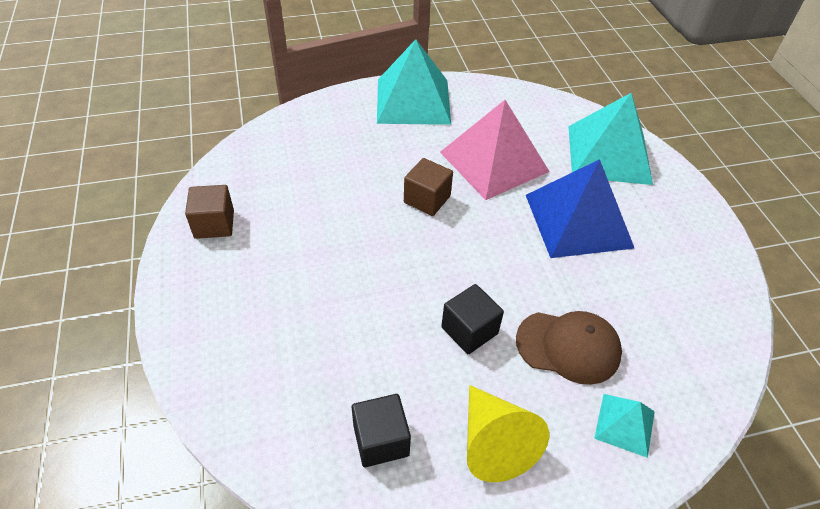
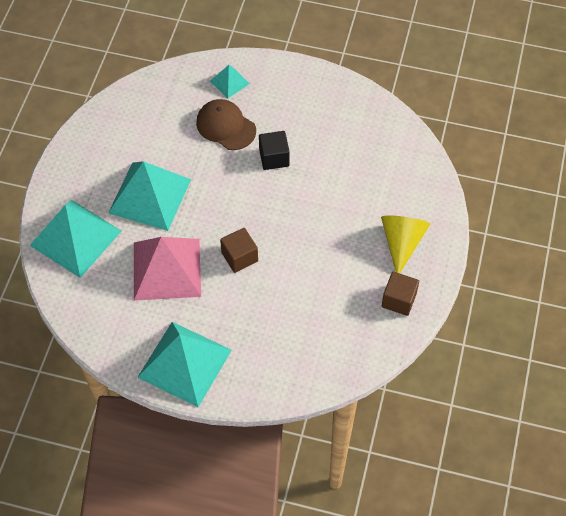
camera: 150 degrees left, 10 degrees up
black cube [352,394,411,467] -> none
yellow cone [467,385,549,482] -> yellow cone moved to [381,216,430,273]
blue pyramid [526,159,635,258] -> turquoise pyramid [108,161,191,231]

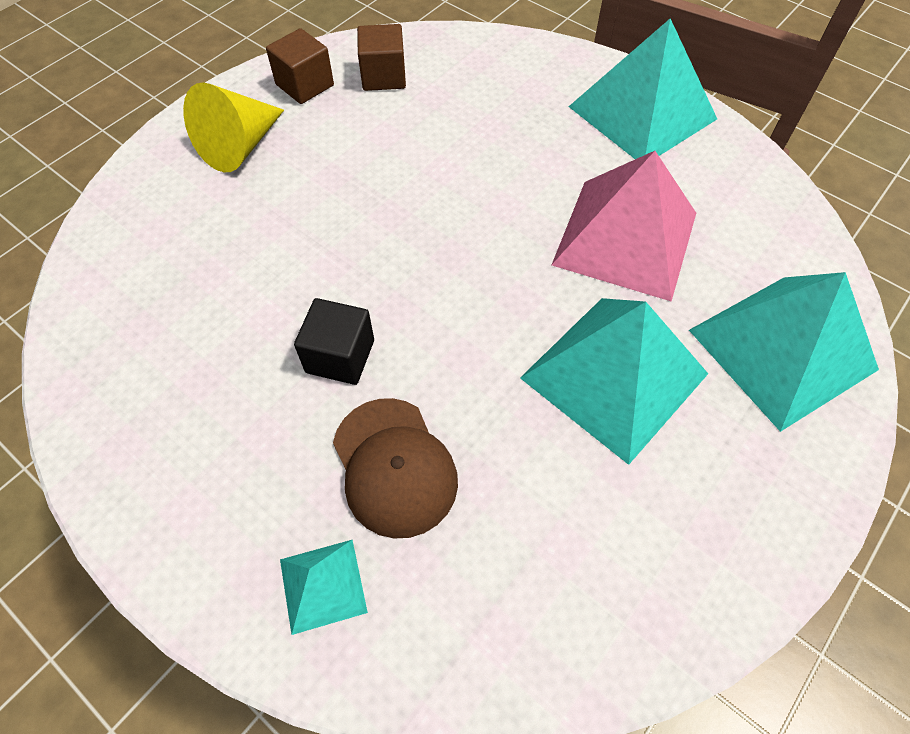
camera: 155 degrees left, 0 degrees up
brown cube [220,228,258,273] -> brown cube moved to [357,24,406,91]

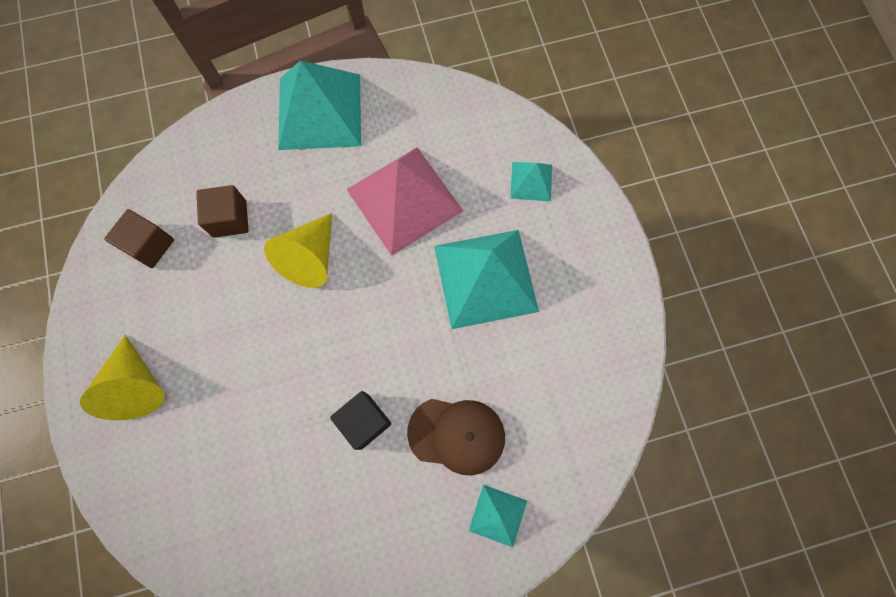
camera: 55 degrees left, 15 degrees up
brown cube [266,28,334,104] -> brown cube moved to [196,185,249,238]
turquoise pyramid [689,272,879,432] -> turquoise pyramid [510,162,552,201], size x0.48
none -> yellow cone [264,213,332,288]

